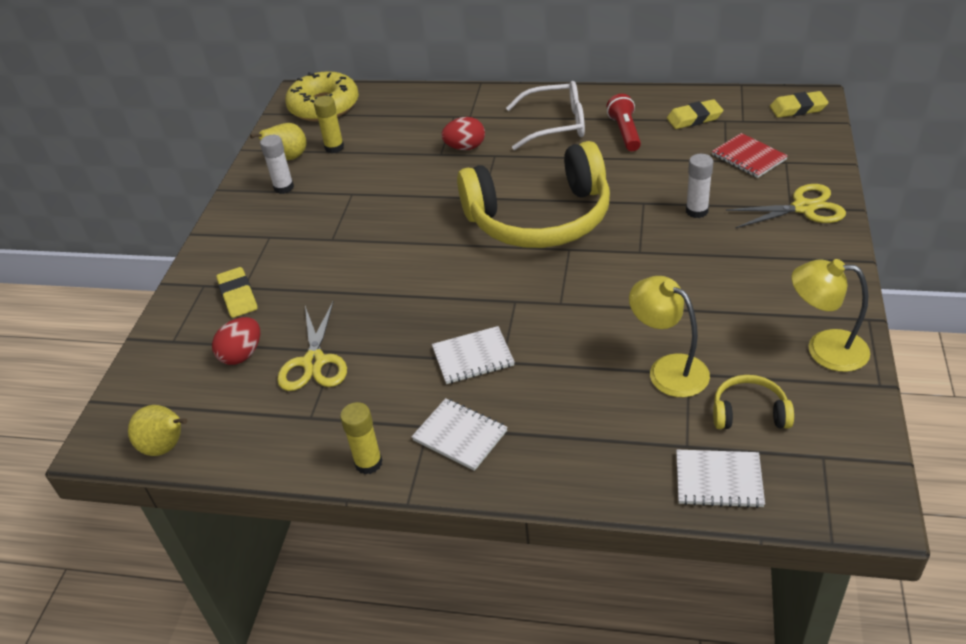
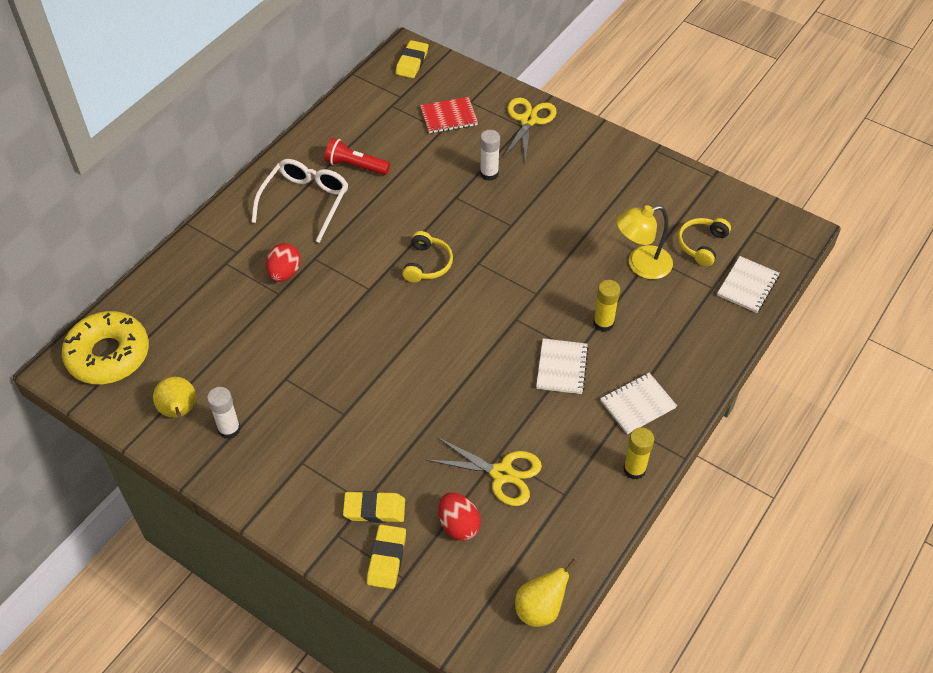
camera: 70 degrees left, 10 degrees up
yellow glue stick [314,96,344,153] -> yellow glue stick moved to [593,280,620,332]
yellow headphones [457,141,610,248] -> yellow headphones [402,231,453,282], size x0.41
yellow eraser [667,99,723,129] -> yellow eraser moved to [367,525,406,589]
yellow lamp [791,259,870,372] -> none

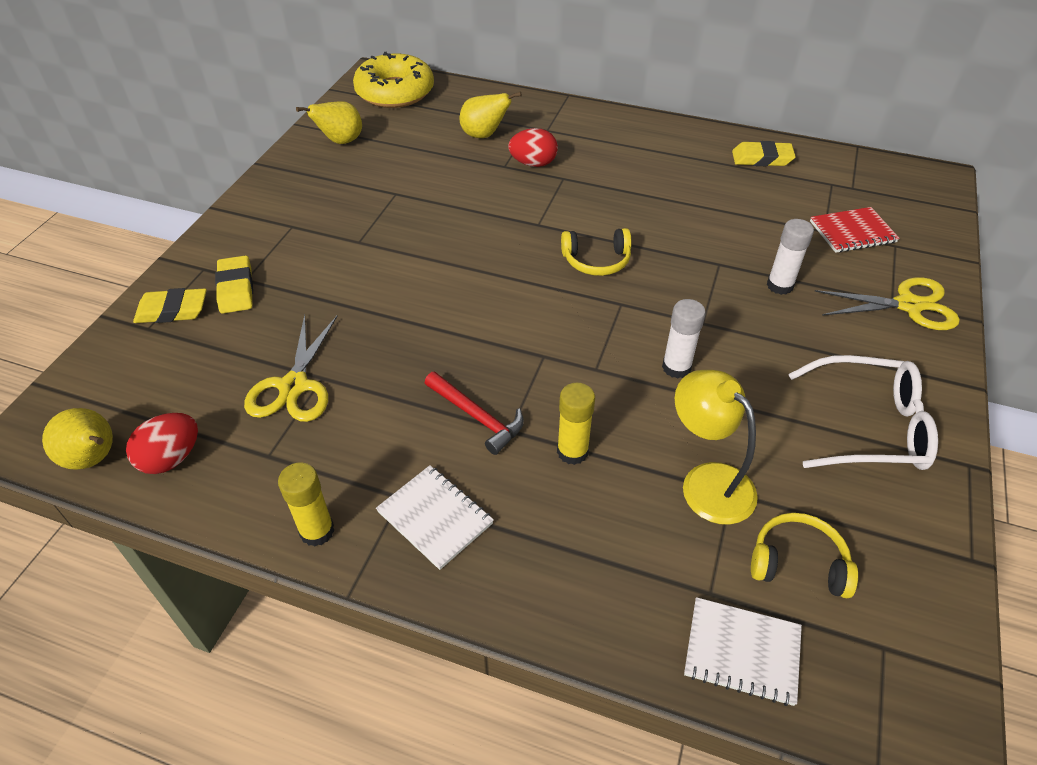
camera: 75 degrees right, 5 degrees down
white glue stick [207,387,241,439] -> white glue stick moved to [662,299,706,379]
white glasses [251,159,348,243] -> white glasses moved to [788,355,938,470]
red flashlight [325,138,390,175] -> none
yellow eraser [395,40,428,78] -> yellow eraser moved to [732,141,796,166]
red notebook [420,97,478,133] -> red notebook turned 75 degrees counterclockwise [810,207,899,253]
red egg [439,492,481,541] -> red egg moved to [126,413,198,474]
white notebook [536,338,589,394] -> red hammer [425,372,524,455]
none -> yellow pear [460,92,522,138]

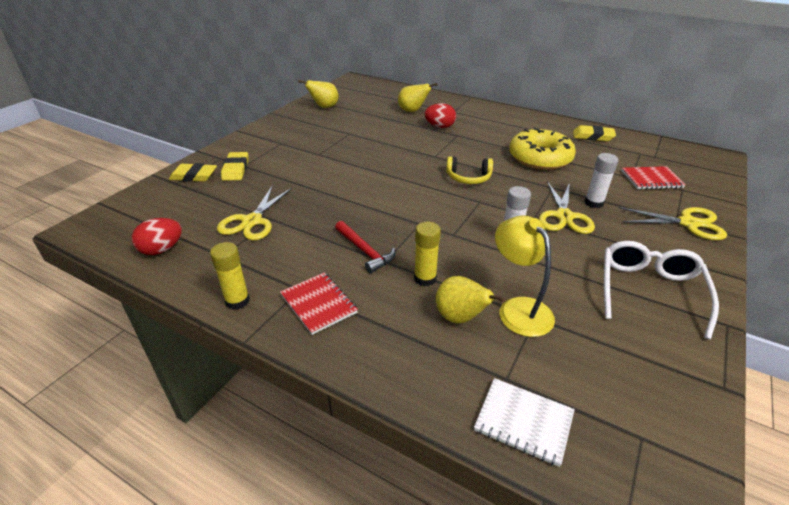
camera: 10 degrees right, 10 degrees down
yellow pear [42,408,113,470] -> yellow pear moved to [436,276,505,323]
yellow donut [353,52,434,108] -> yellow donut moved to [509,127,576,170]
white notebook [376,465,494,570] -> red notebook [280,273,358,335]
yellow headphones [751,513,858,598] -> none
white glasses [788,355,938,470] -> white glasses turned 90 degrees counterclockwise [604,241,719,340]
none -> yellow scissors [539,181,595,234]

